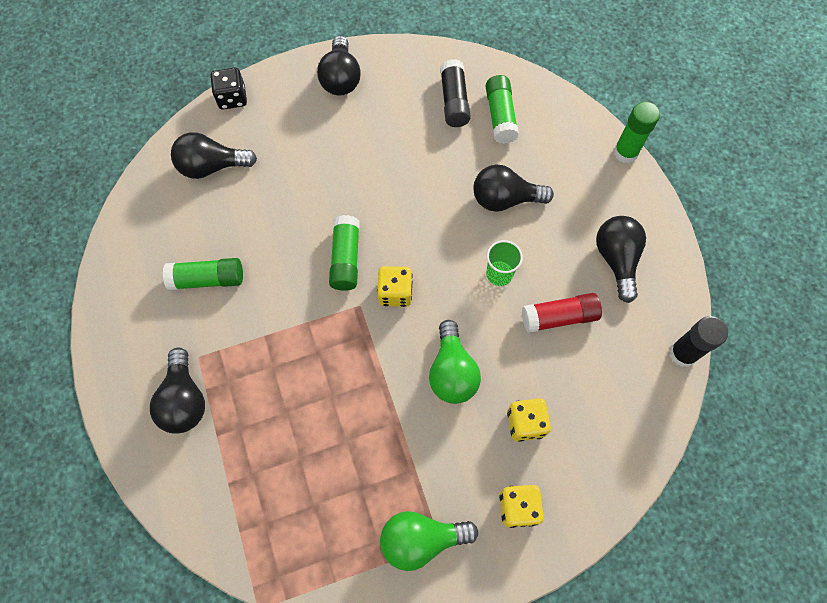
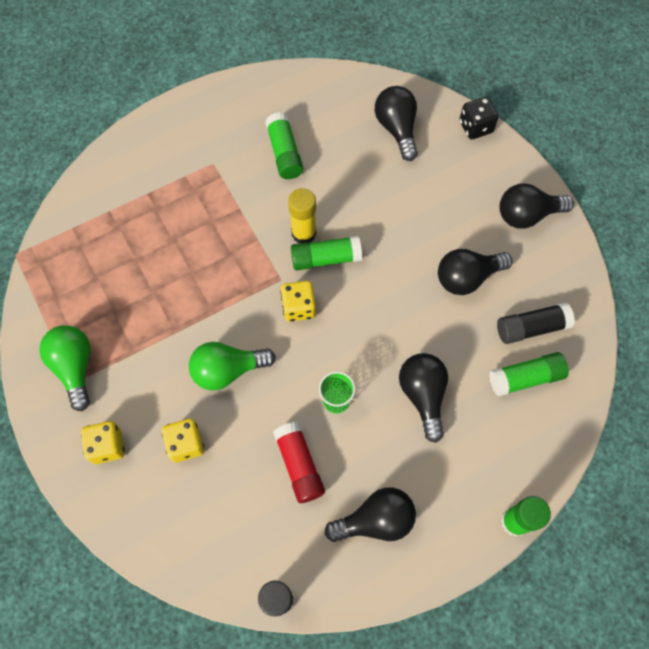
camera: 80 degrees right, 0 degrees up
black light bulb [150,347,205,434] -> black light bulb moved to [438,249,513,295]
none -> yellow glue stick [288,188,316,243]

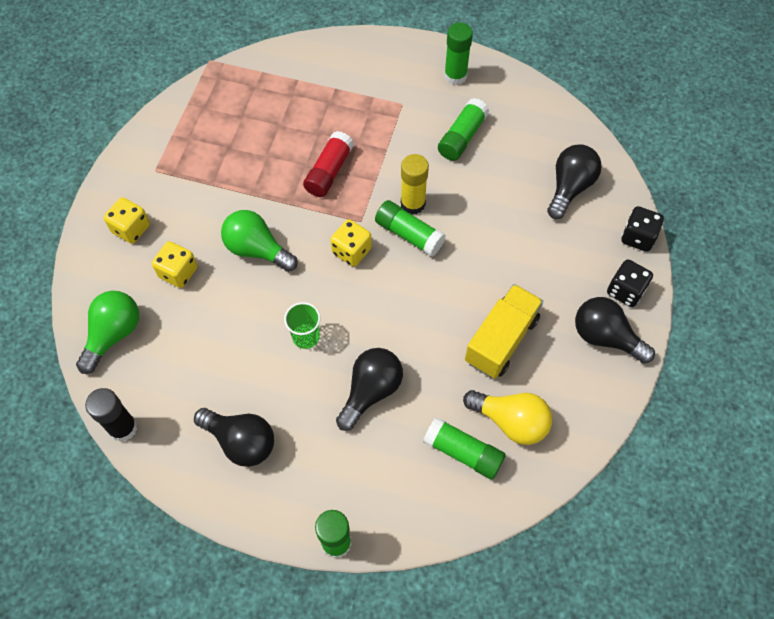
camera: 45 degrees right, 5 degrees down
green light bulb [39,325,91,411] -> green light bulb moved to [76,291,139,374]
red glue stick [273,422,325,503] -> red glue stick moved to [303,131,354,197]
black light bulb [438,249,513,295] -> yellow truck [465,284,543,379]
black glue stick [497,303,575,344] -> yellow light bulb [463,390,552,445]
none -> green glue stick [444,22,473,85]
none -> black dice [607,259,653,307]

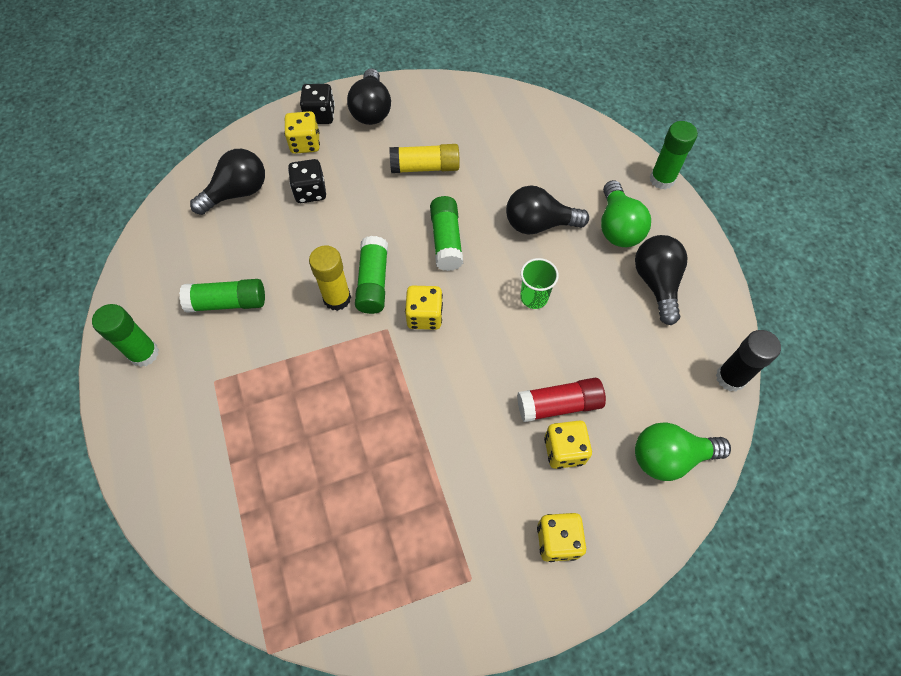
camera: 125 degrees left, 0 degrees up
green light bulb [221,210,298,272] -> green light bulb moved to [601,180,651,247]
red glue stick [303,131,354,197] -> red glue stick moved to [517,378,606,422]
green glue stick [423,417,506,480] -> green glue stick moved to [430,196,463,271]
yellow light bulb [463,390,552,445] -> none
yellow truck [465,284,543,379] -> yellow glue stick [389,144,460,173]
black light bulb [547,144,602,219] -> black light bulb turned 150 degrees clockwise [190,149,265,215]
black dice [621,206,664,252] -> black dice moved to [288,159,326,203]
none -> yellow dice [284,111,320,154]

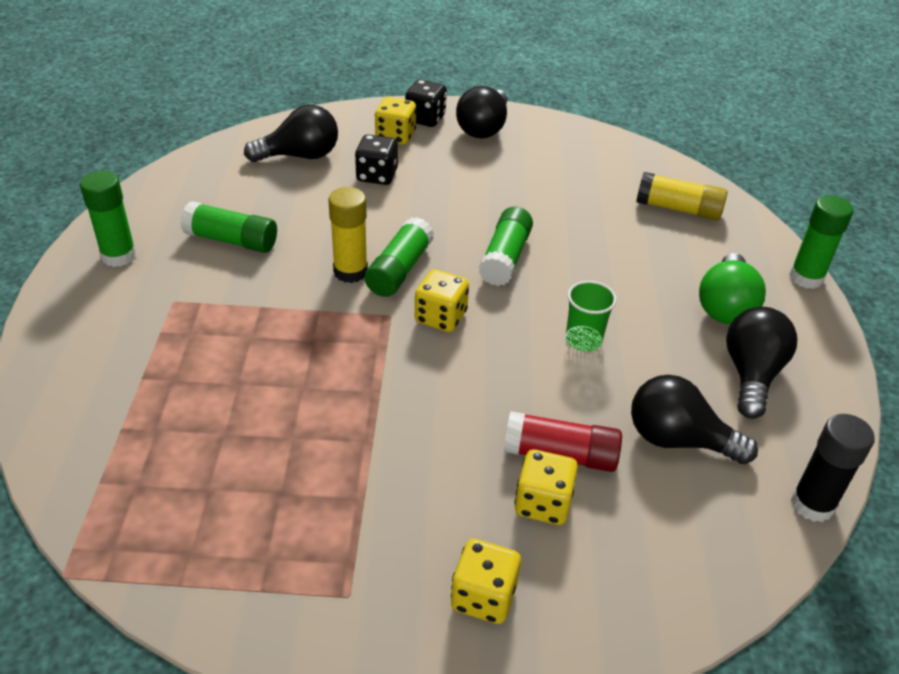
camera: 20 degrees right, 20 degrees down
yellow glue stick [389,144,460,173] -> yellow glue stick moved to [636,172,727,220]
black light bulb [506,185,589,235] -> black light bulb moved to [631,375,758,464]
green light bulb [635,422,731,481] -> none

